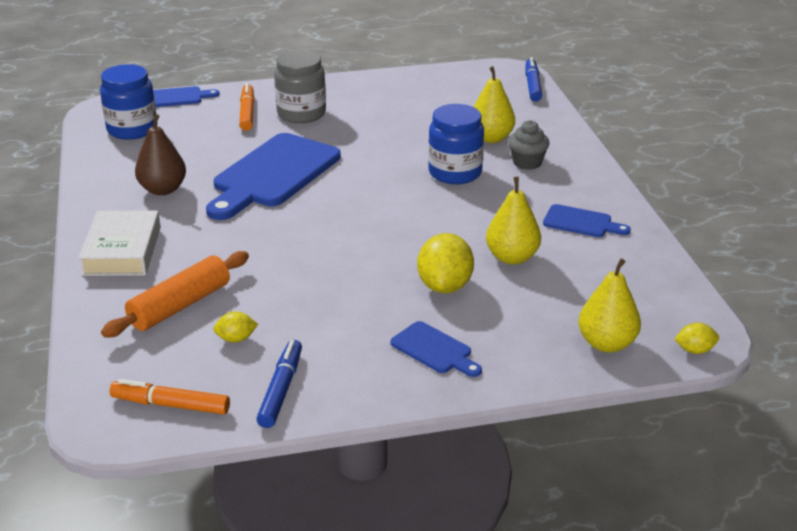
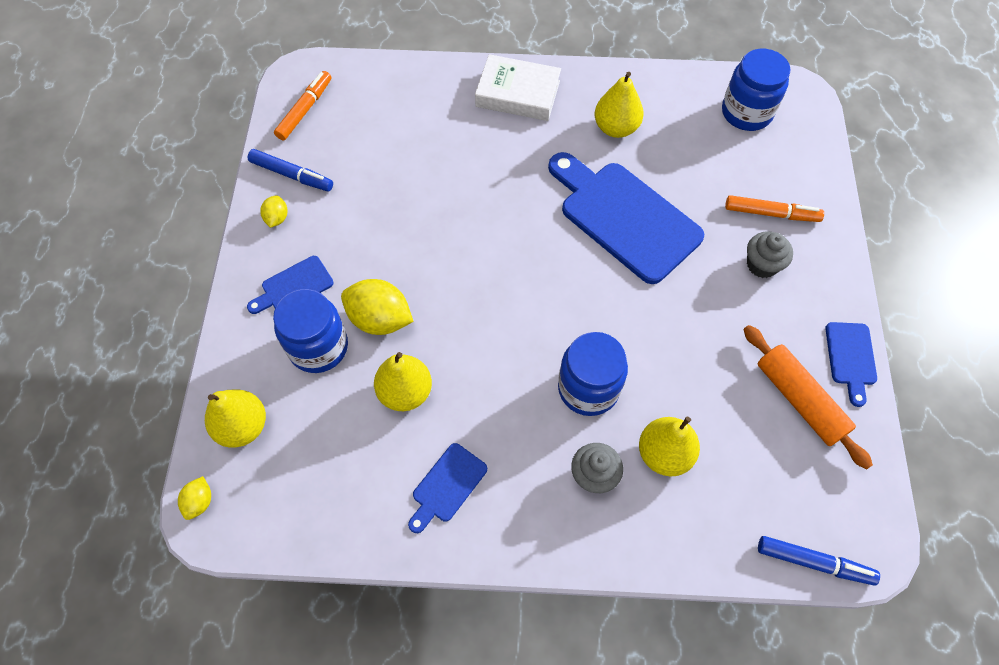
camera: 105 degrees right, 30 degrees up
orange rolling pin [101,251,249,338] -> orange rolling pin moved to [743,325,873,469]
brown pear [135,114,186,195] -> yellow pear [595,72,644,138]
blue cutting board [153,86,220,107] -> blue cutting board moved to [825,322,877,407]
yellow lemon [213,311,258,342] -> yellow lemon moved to [260,195,288,228]
grey jar [274,50,326,123] -> grey cupcake [747,231,793,278]
none -> blue jar [273,289,348,373]

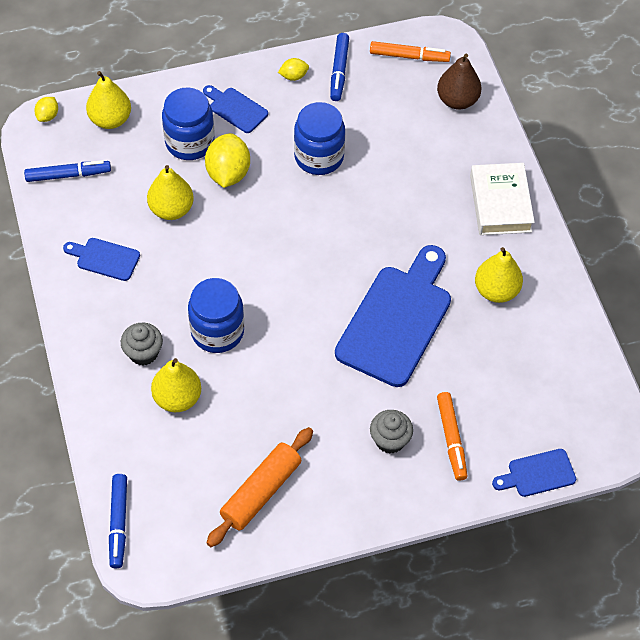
camera: 70 degrees right, 5 degrees down
yellow lemon [178,476,211,520] -> yellow lemon turned 60 degrees counterclockwise [34,97,58,122]
blue jar [722,49,791,131] -> blue jar moved to [294,102,345,175]
blue cutting board [825,322,877,407] -> blue cutting board moved to [492,449,576,497]
none -> blue marker [24,160,111,182]
none -> brown pear [437,53,481,109]

